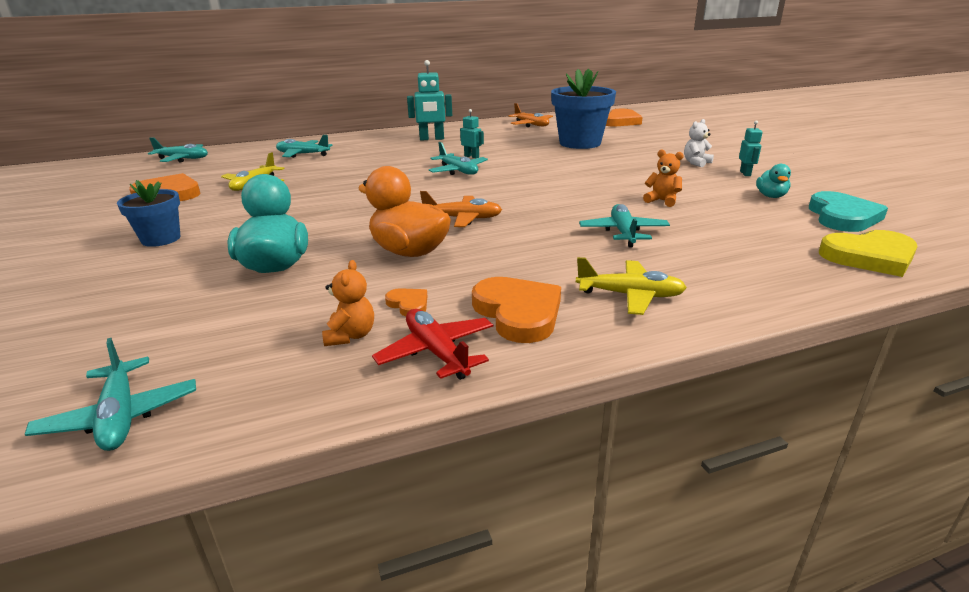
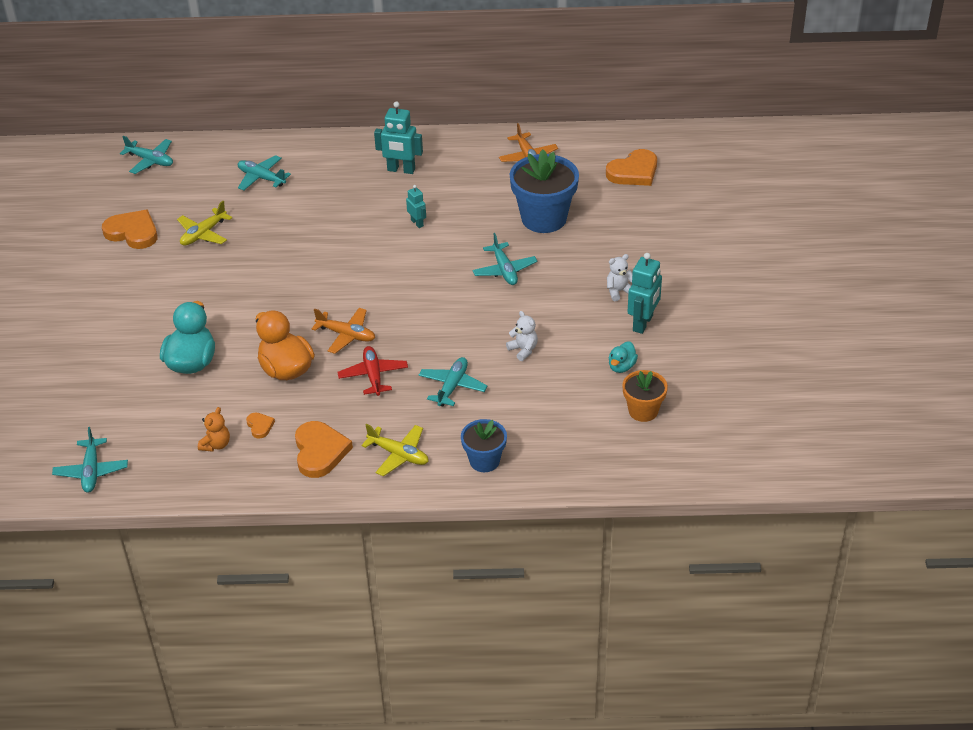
camera: 20 degrees right, 15 degrees up
blue flower pot [117,180,180,247] -> blue flower pot moved to [461,419,507,472]
red plane [372,309,493,380] -> red plane moved to [337,346,408,396]
turquoise plane [429,142,488,175] -> turquoise plane moved to [473,233,537,285]
orange teddy bear [643,149,684,207] -> white teddy bear [506,311,538,361]
turquoise robot [739,120,762,176] -> turquoise robot [628,253,662,334], size x1.77
turquoise heart [809,191,888,232] -> orange flower pot [622,370,668,422]
yellow heart [819,230,918,277] -> none

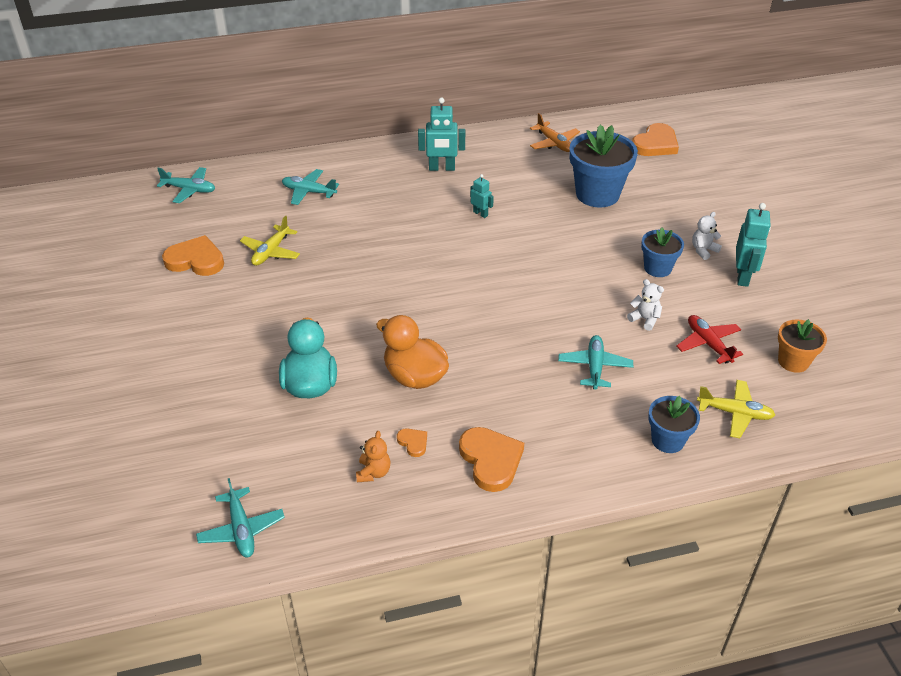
camera: 15 degrees left, 0 degrees up
orange plane [311,308,375,354] -> none
red plane [337,346,408,396] -> red plane moved to [676,315,743,364]
yellow plane [362,424,429,476] -> yellow plane moved to [697,380,775,438]
turquoise plane [473,233,537,285] -> none
turquoise duck [608,341,638,373] -> none
none -> blue flower pot [641,228,684,277]

